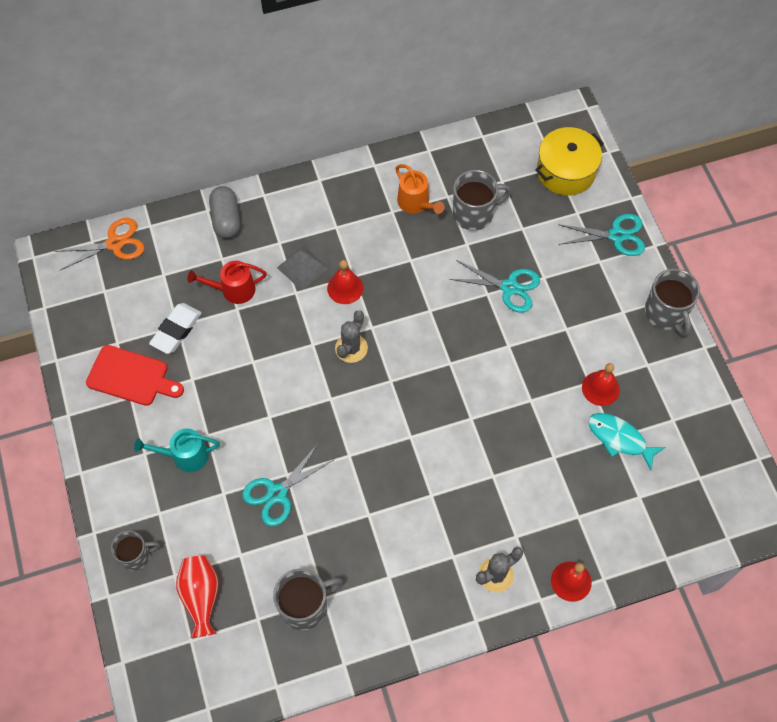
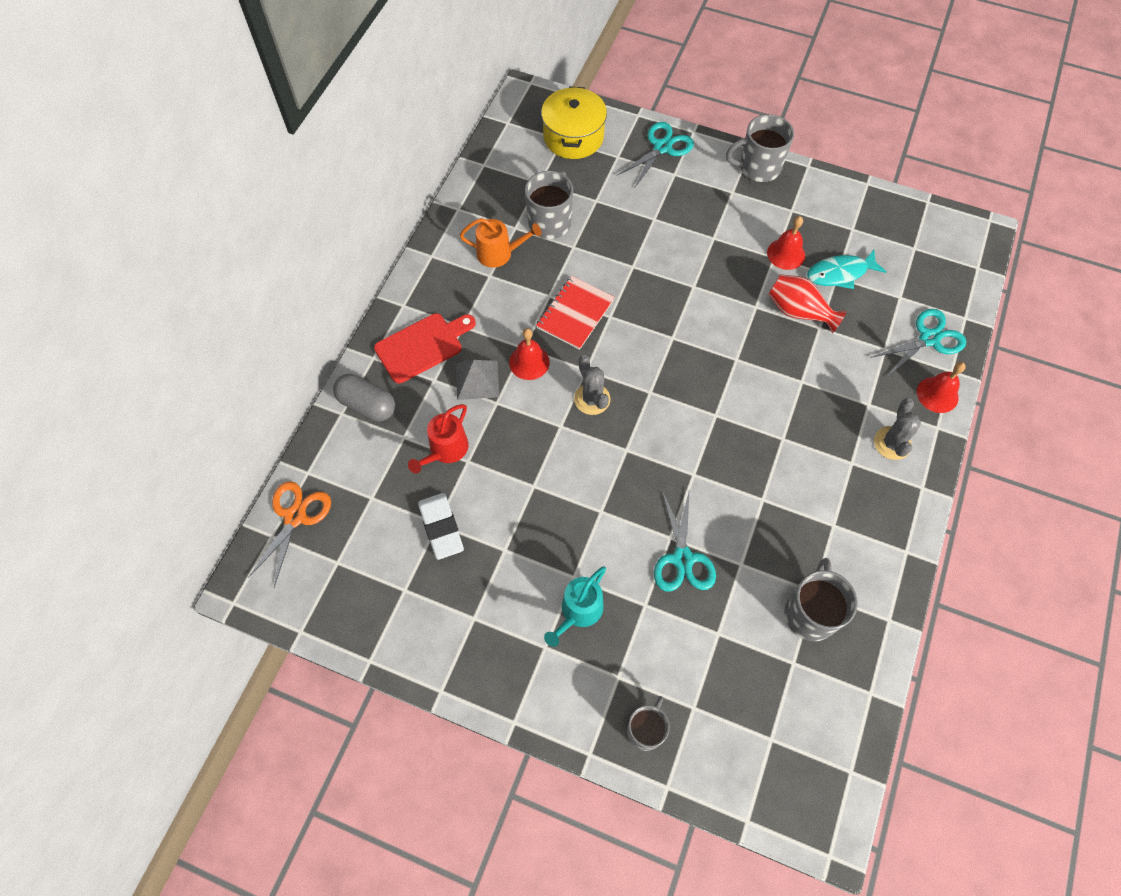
camera: 50 degrees left, 0 degrees up
red cutting board [86,345,184,406] -> red cutting board moved to [374,313,476,383]
red vase [176,556,219,638] -> red vase moved to [768,274,847,333]
turquoise scissors [449,260,540,313] -> turquoise scissors moved to [870,309,966,377]
grey mug [645,269,700,337] -> grey mug turned 150 degrees clockwise [726,114,794,182]
none -> red notebook [536,276,615,350]

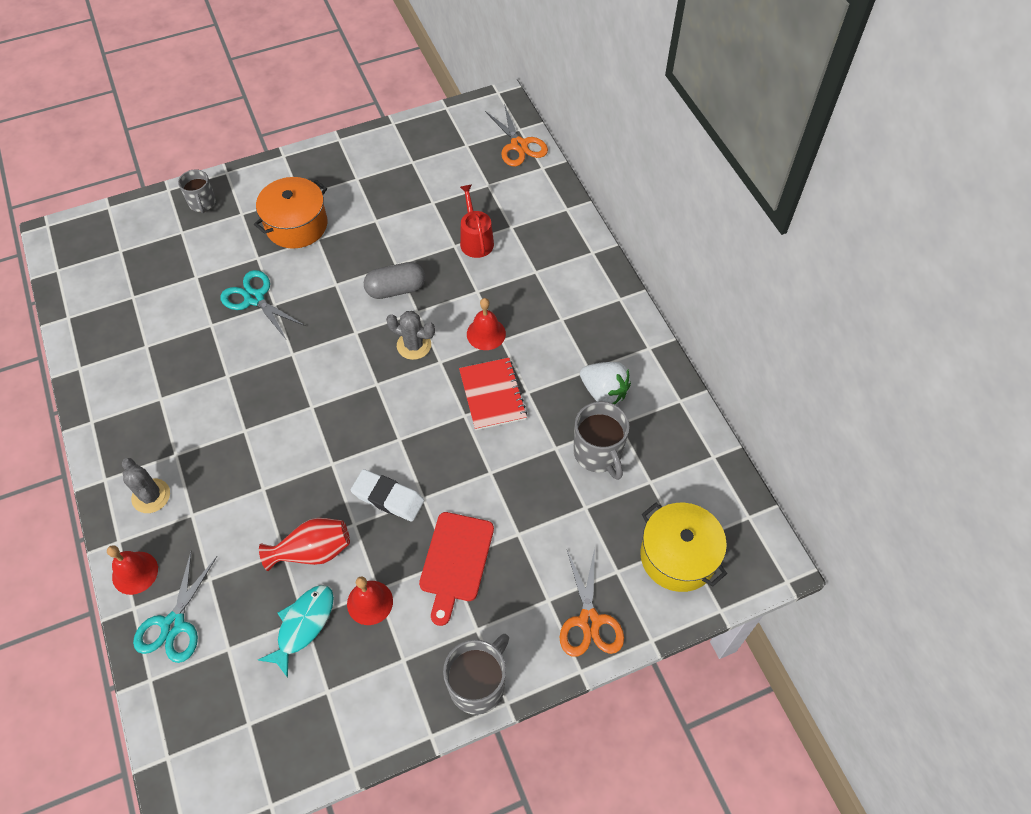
camera: 135 degrees right, 5 degrees down
grey capsule [333,374,396,421] -> grey capsule moved to [364,262,425,299]
red cutting board [374,313,476,383] -> red cutting board moved to [419,512,494,626]
white eraser [418,493,464,560] -> white eraser moved to [351,469,424,522]
grey pyramid [456,360,499,400] -> none
orange watering can [460,218,541,268] -> white strawberry [580,362,631,404]
turquoise watering can [544,566,606,647] -> orange pot [254,177,327,249]
turquoise scissors [617,122,694,187] -> orange scissors [560,548,624,657]
grey mug [785,558,858,641] -> none

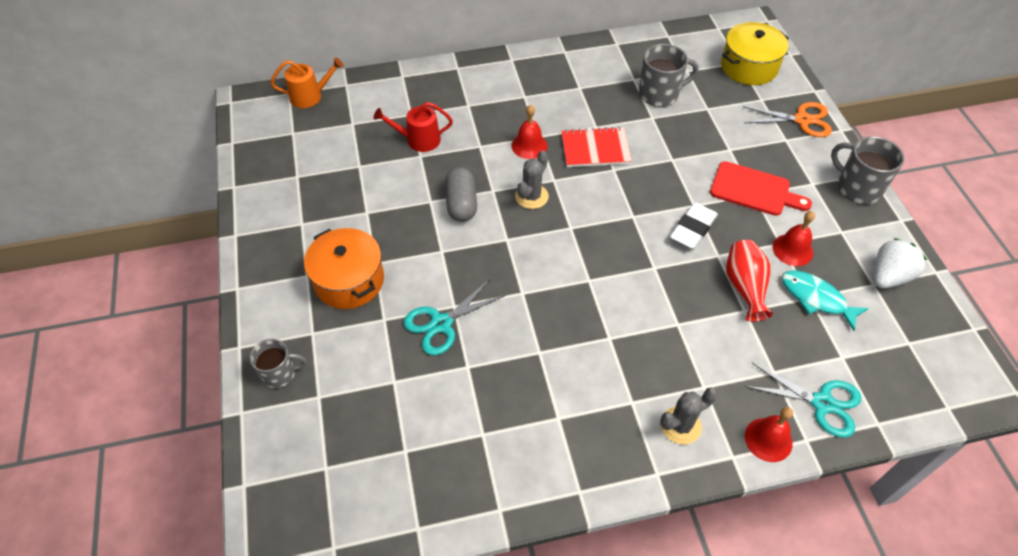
camera: 80 degrees left, 5 degrees down
orange scissors [485,104,548,166] -> orange watering can [271,57,344,108]
white strawberry [580,362,631,404] -> white strawberry moved to [874,238,927,288]

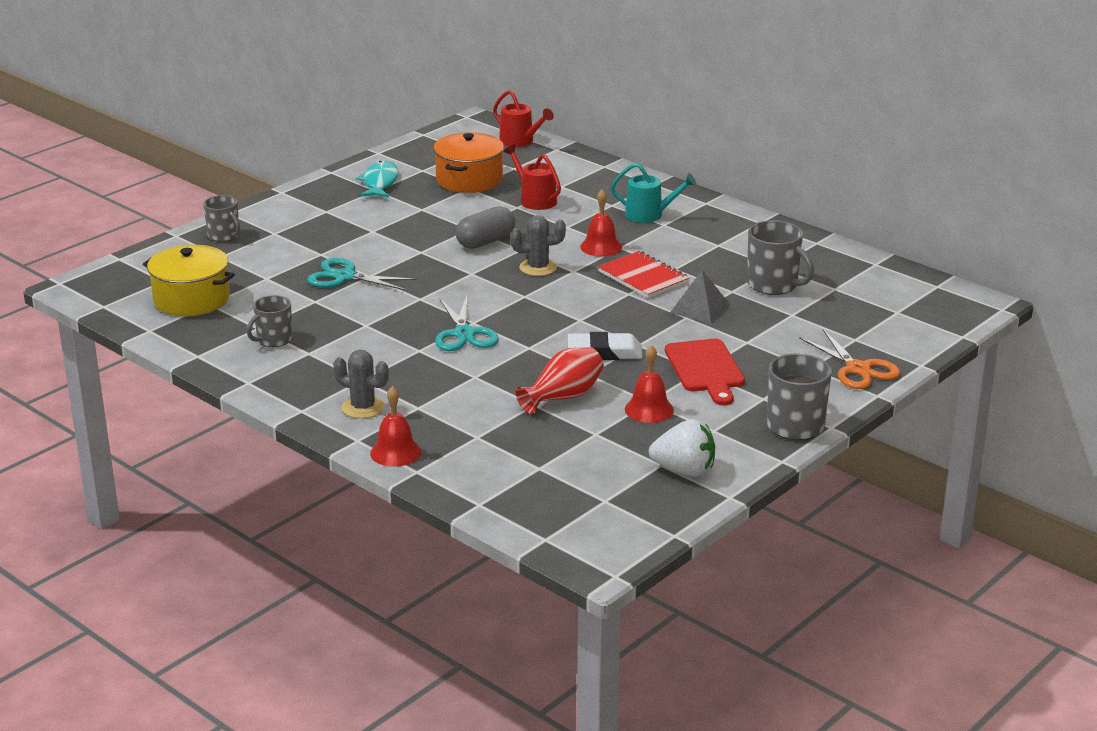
camera: 55 degrees right, 25 degrees down
orange watering can [271,57,344,108] -> red watering can [493,90,554,147]
orange pot [304,228,384,309] -> orange pot moved to [433,132,504,193]
yellow pot [721,22,789,85] -> yellow pot moved to [143,245,235,316]
turquoise scissors [745,363,861,438] -> turquoise scissors moved to [435,296,499,351]
turquoise fish [782,270,869,331] -> turquoise fish moved to [356,161,399,198]
none -> grey mug [247,295,293,347]
none -> turquoise watering can [611,163,696,223]
none -> grey pyramid [670,270,730,324]

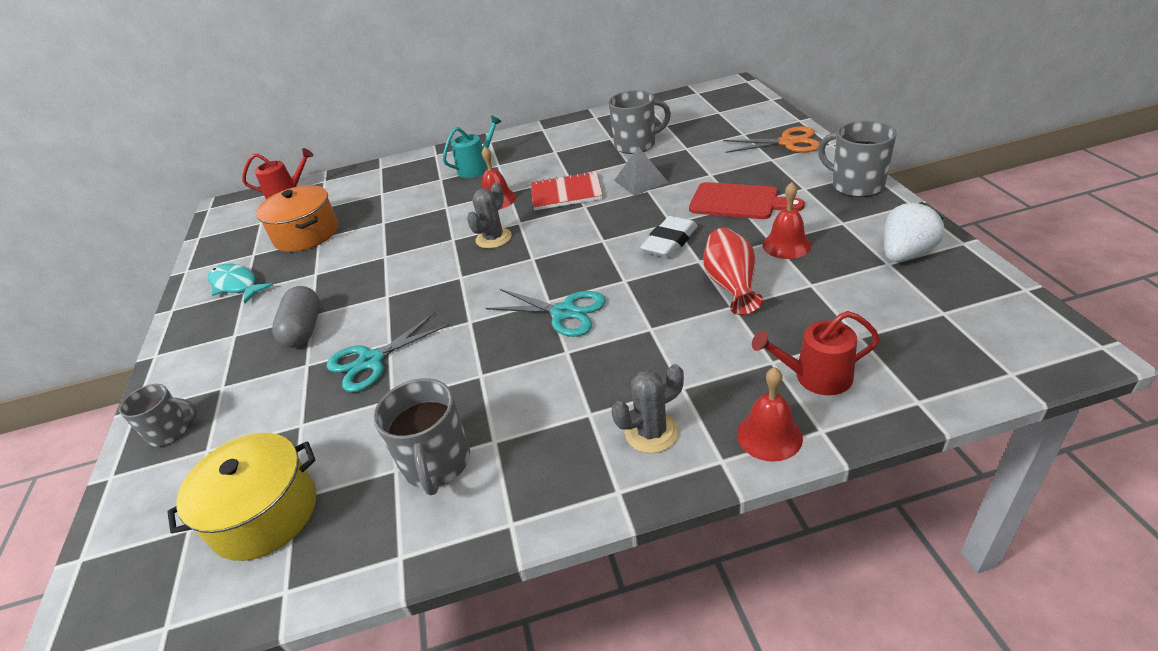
camera: 50 degrees left, 10 degrees up
grey mug [247,295,293,347] -> grey mug [373,378,470,495], size x1.52
grey capsule [456,206,515,249] -> grey capsule moved to [272,286,320,348]
red watering can [504,145,561,210] -> red watering can moved to [752,311,880,395]

